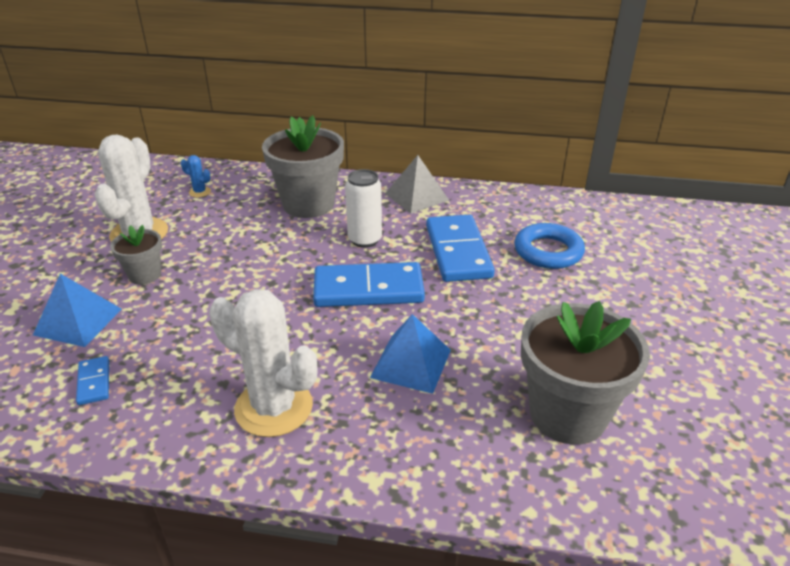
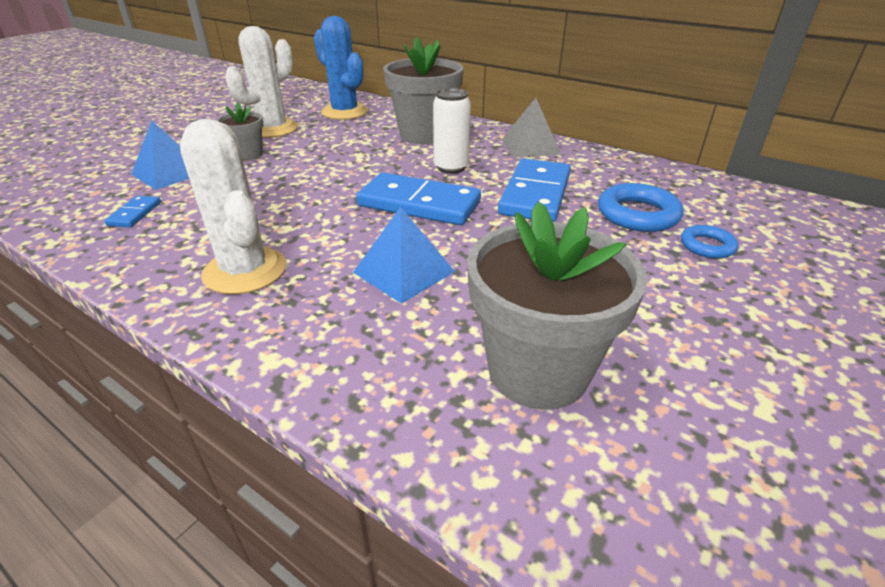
camera: 25 degrees right, 0 degrees up
blue cactus [181,155,211,197] -> blue cactus [314,16,368,120], size x2.38
none -> blue ring [681,225,738,259]

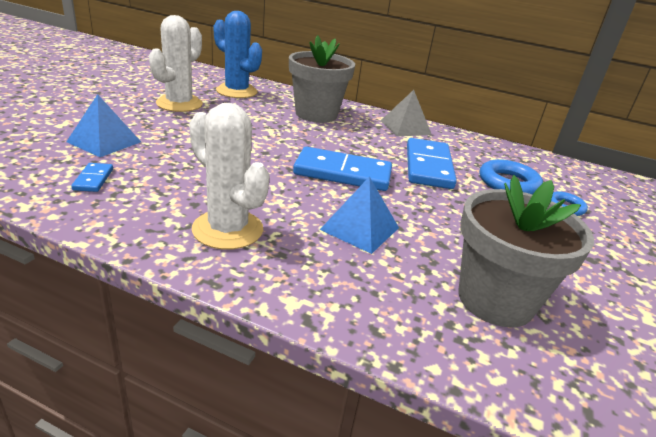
camera: 15 degrees left, 5 degrees down
grey flower pot [216,102,264,161] -> none
white can [433,88,471,174] -> none

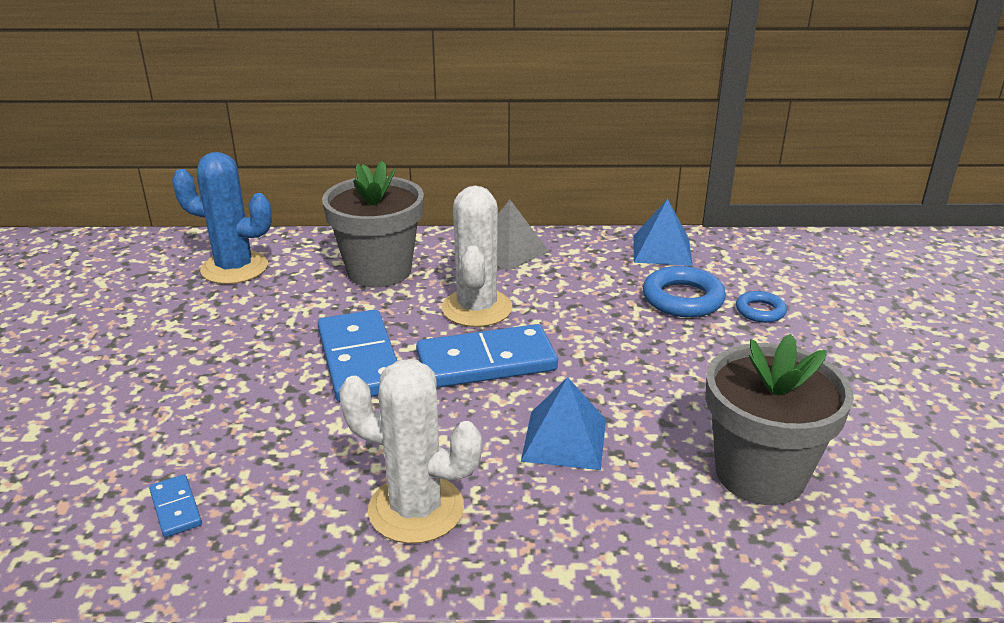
camera: 20 degrees left, 0 degrees up
blue pyramid [67,94,141,157] -> blue pyramid moved to [633,199,693,266]
white cactus [149,15,203,112] -> white cactus moved to [442,186,512,327]
blue domino [407,138,457,189] -> blue domino moved to [318,309,397,402]

